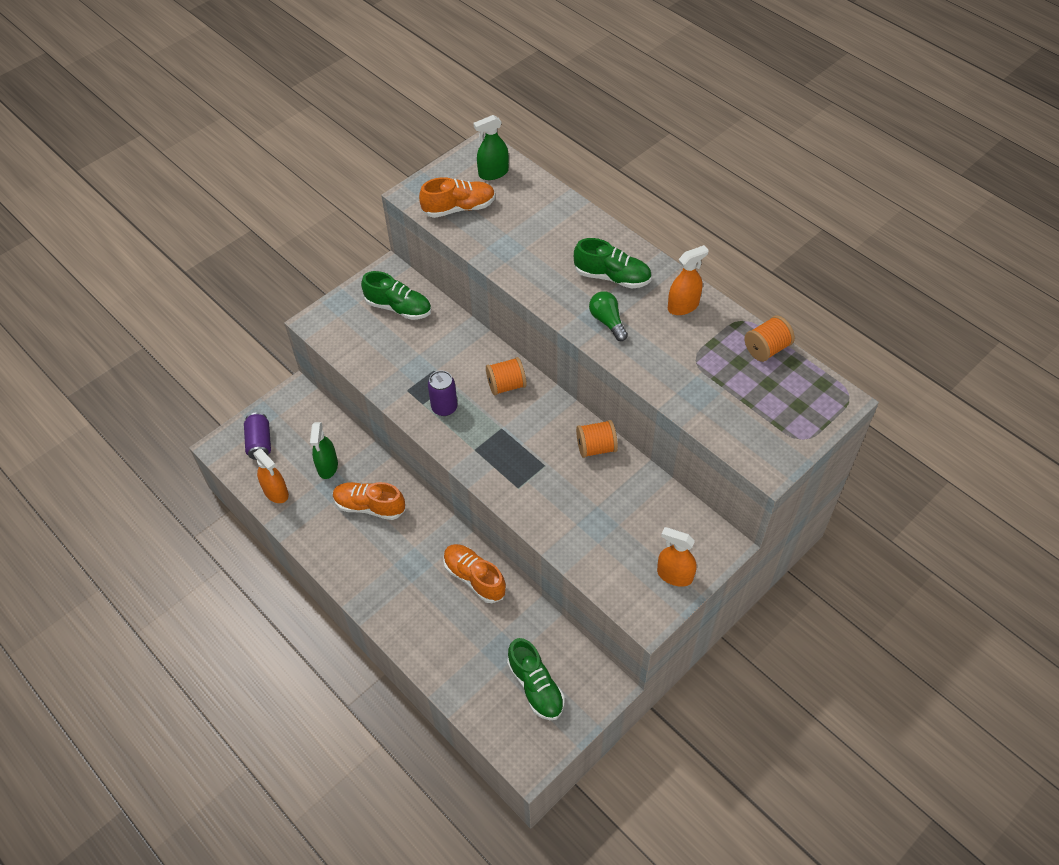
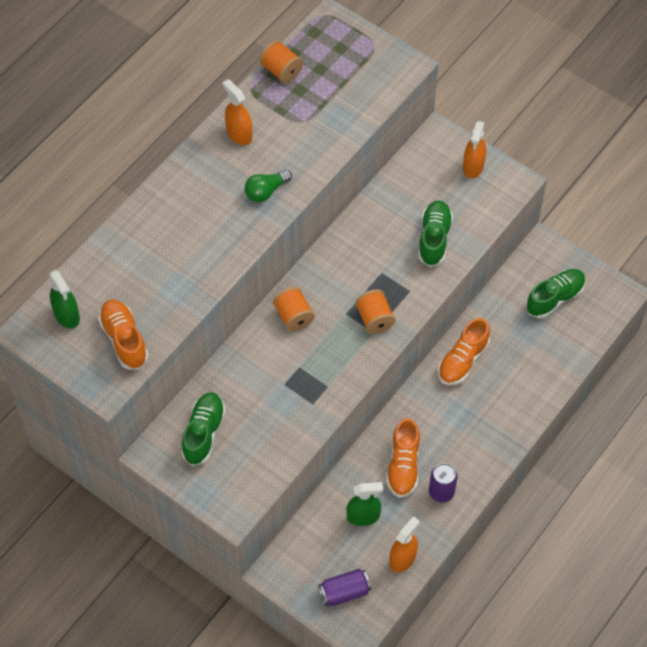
camera: 100 degrees left, 5 degrees up
purple can [428,371,457,416] -> purple can moved to [429,463,457,503]
green shoe [574,238,652,289] -> green shoe moved to [418,200,453,267]
orange spool [576,420,618,458] -> orange spool moved to [355,289,396,334]

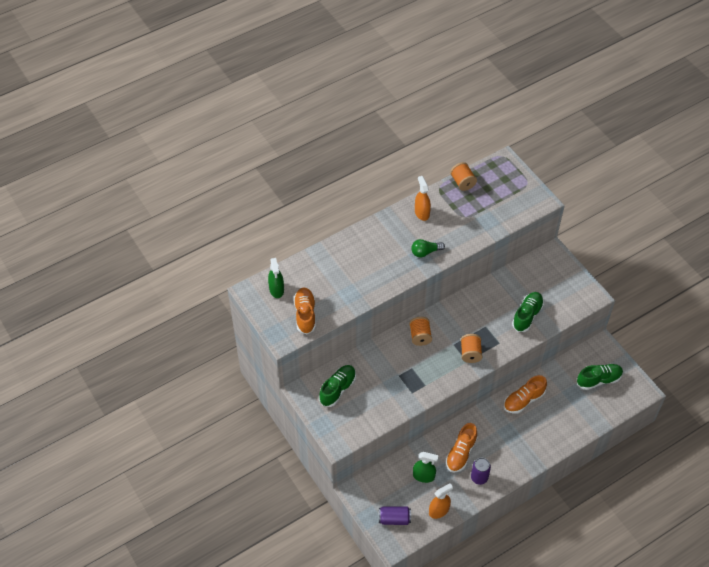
camera: 20 degrees right, 5 degrees down
orange spray bottle [463,121,486,178] -> none

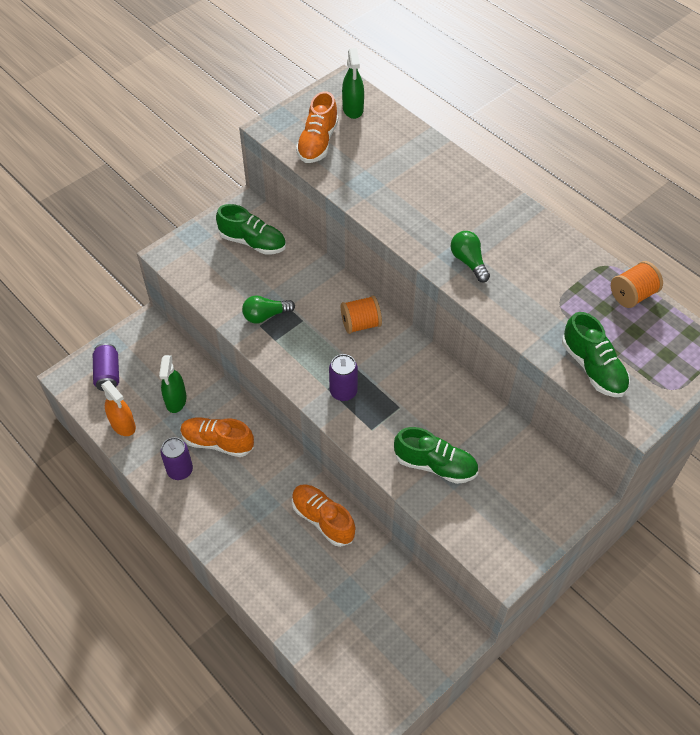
camera: 80 degrees right, 0 degrees up
green spray bottle [268,258,284,298] -> green spray bottle turned 75 degrees counterclockwise [342,48,364,119]
orange shoe [294,287,316,334] -> orange shoe turned 120 degrees clockwise [296,91,339,163]
orange spray bottle [415,176,431,221] -> none
orange spool [461,334,483,363] -> purple can [329,354,358,401]
green shoe [577,364,623,390] -> green shoe moved to [562,312,630,397]
none -> green light bulb [242,296,295,324]

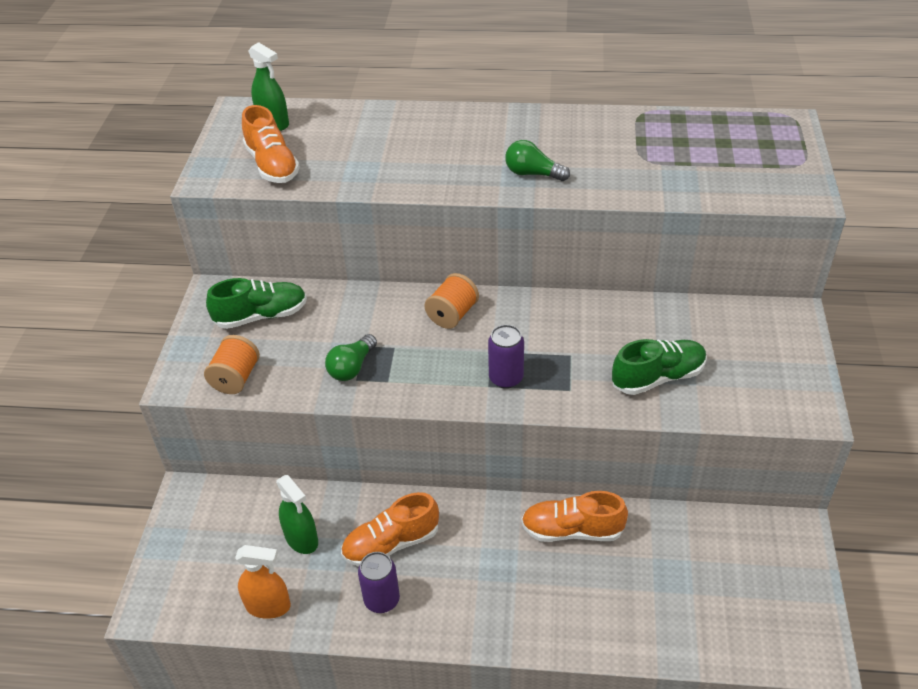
camera: 40 degrees left, 10 degrees down
purple can [93,343,119,391] -> none
green shoe [562,312,630,397] -> none
orange spool [611,261,663,308] -> orange spool moved to [204,335,260,394]

